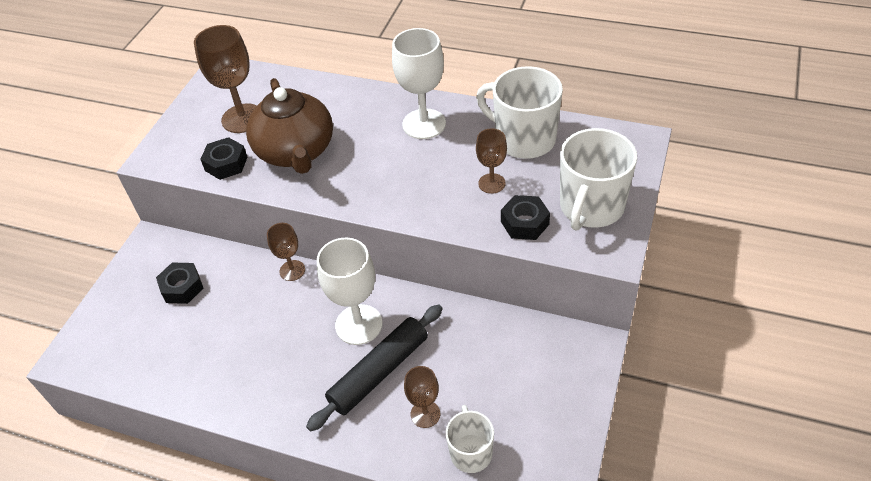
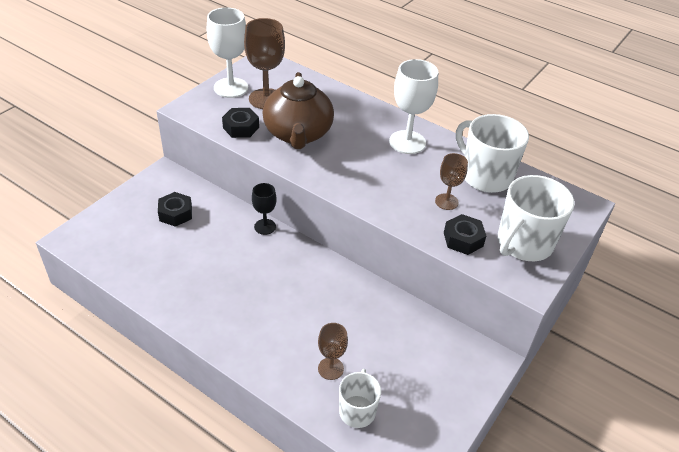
camera: 10 degrees right, 5 degrees down
brown goblet [267,223,305,281] -> black goblet [252,183,277,235]
black rolling pin [306,304,443,432] -> none
white goblet [317,237,382,345] -> white goblet moved to [207,7,248,98]

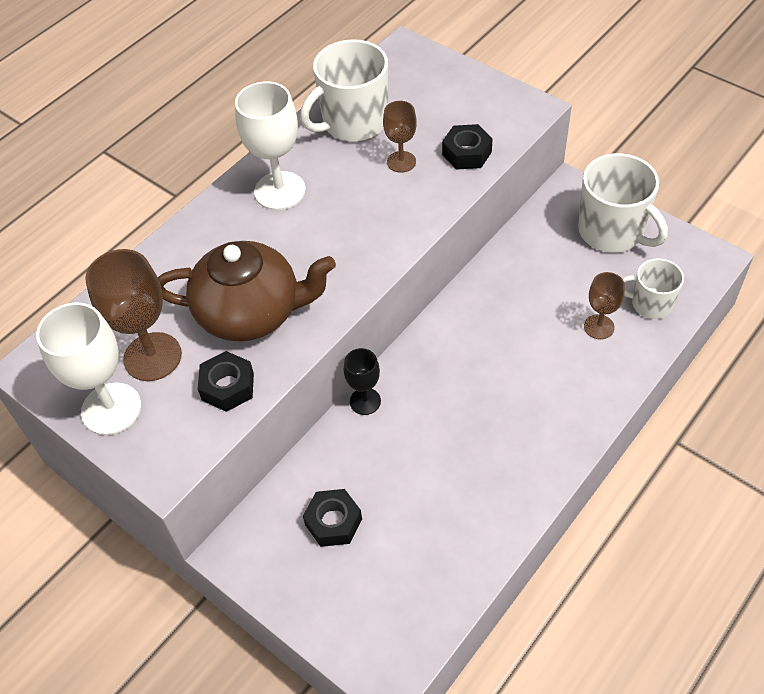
camera: 80 degrees left, 10 degrees up
white mug [498,175,575,261] -> white mug moved to [578,153,668,252]

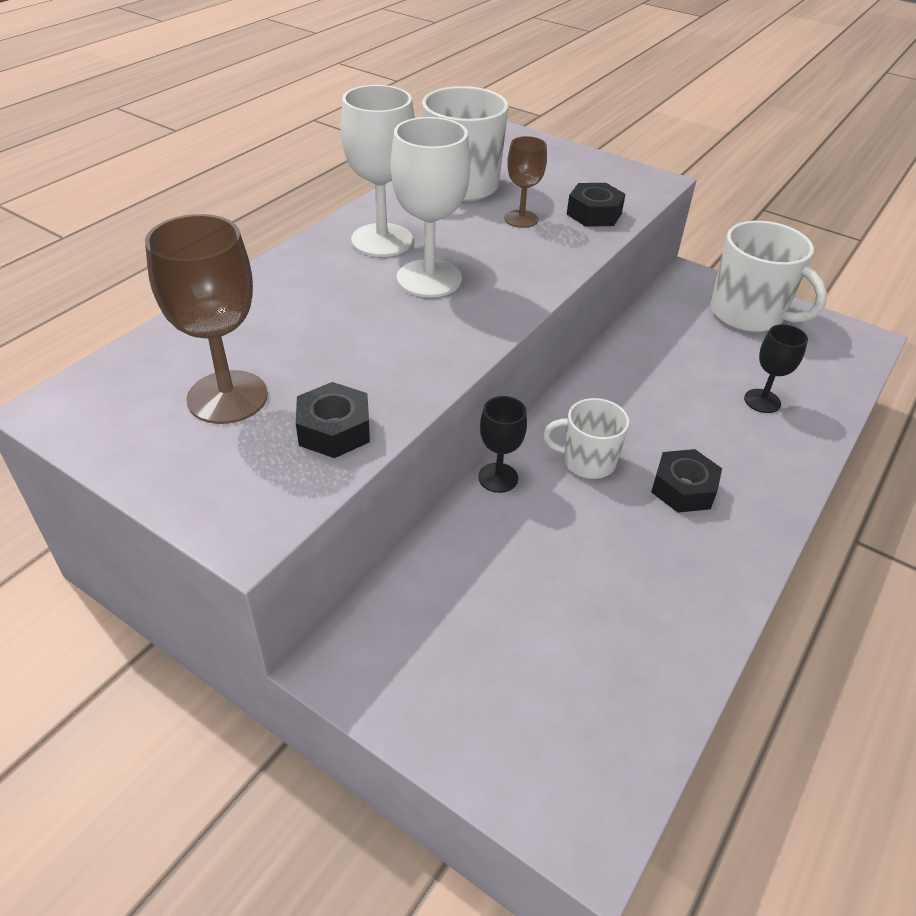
camera: 10 degrees left, 10 degrees down
white goblet [36,302,141,435] -> white goblet moved to [391,117,470,297]
brown teapot [158,241,336,342] -> none
black nut [303,489,362,547] -> black nut moved to [651,449,722,513]
brown goblet [584,272,625,339] -> black goblet [744,324,808,413]
white mug [622,258,684,319] -> white mug moved to [543,398,630,479]

